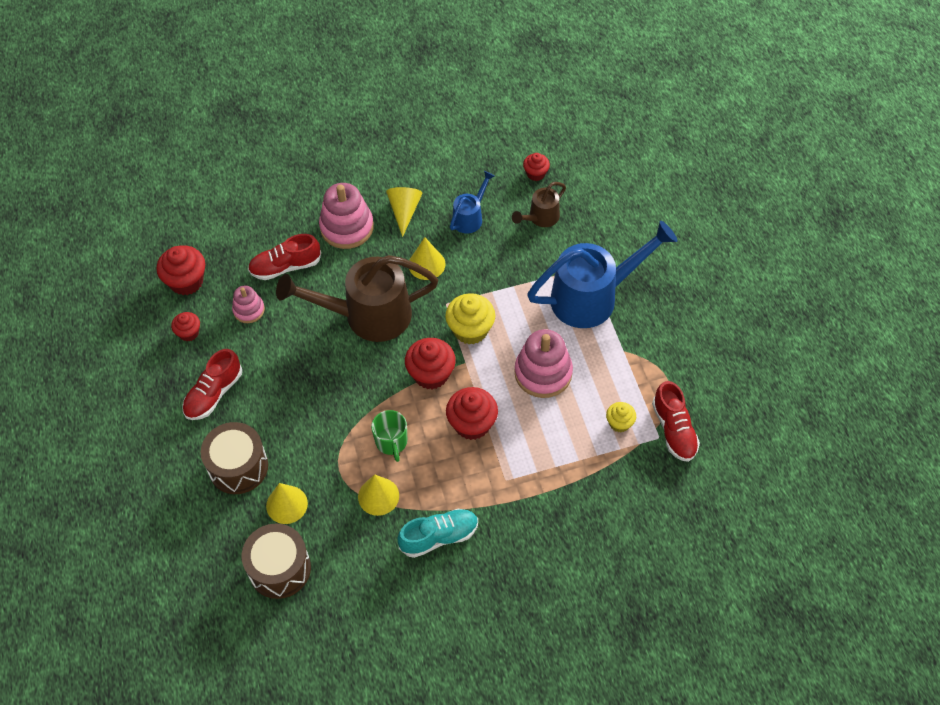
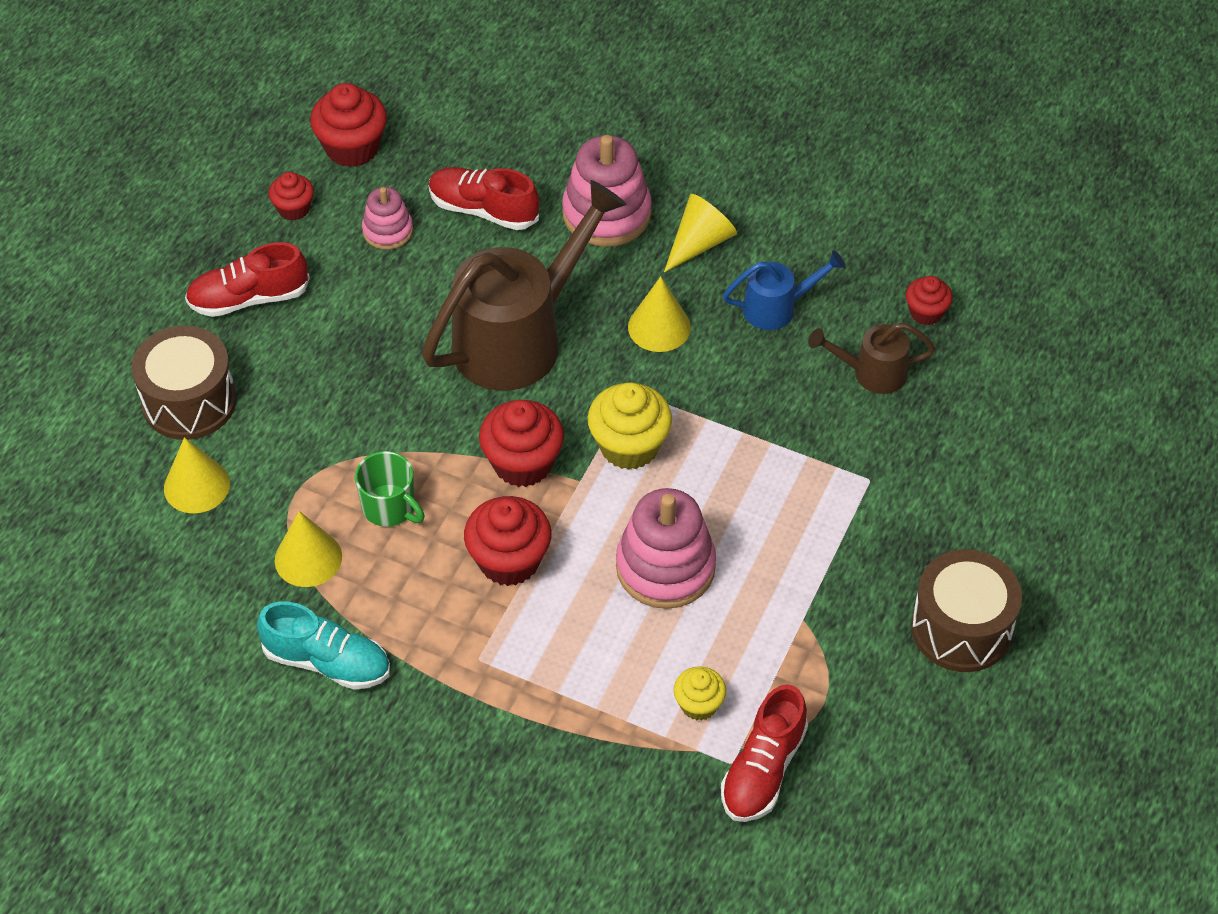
camera: 40 degrees right, 5 degrees down
brown drum [242,524,311,599] -> brown drum moved to [911,549,1022,672]
brown watering can [276,255,438,342] -> brown watering can turned 105 degrees clockwise [422,180,627,391]
green mug [371,410,407,462] -> green mug turned 75 degrees counterclockwise [355,451,425,527]
blue watering can [527,221,677,328] -> none

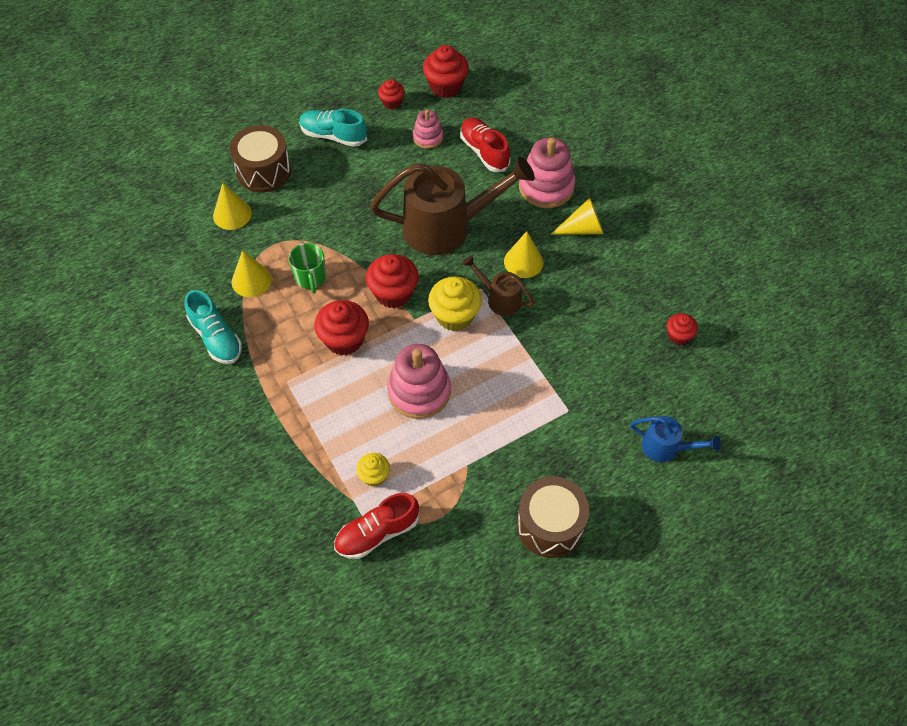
camera: 35 degrees right, 5 degrees up
red shoe [185,242,310,317] -> turquoise shoe [299,109,367,147]
blue watering can [723,250,846,330] -> blue watering can moved to [630,416,721,462]
brown watering can [808,322,935,394] -> brown watering can moved to [463,255,534,316]

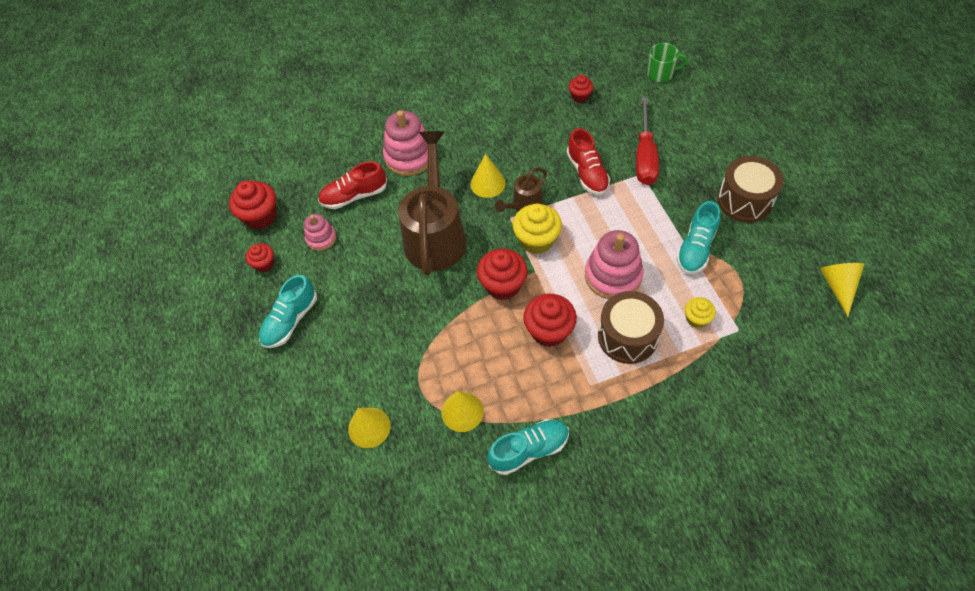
camera: 75 degrees left, 0 degrees up
brown drum [229,125,291,193] -> brown drum moved to [598,291,664,364]
green mug [289,243,326,294] -> green mug moved to [647,43,687,82]
red shoe [334,493,419,559] -> red shoe moved to [567,128,610,195]
yellow cone [551,198,604,234] -> yellow cone moved to [820,263,864,317]
blue watering can [630,416,721,462] -> none
none -> red screwdriver [636,97,659,185]
none -> turquoise shoe [676,201,720,274]

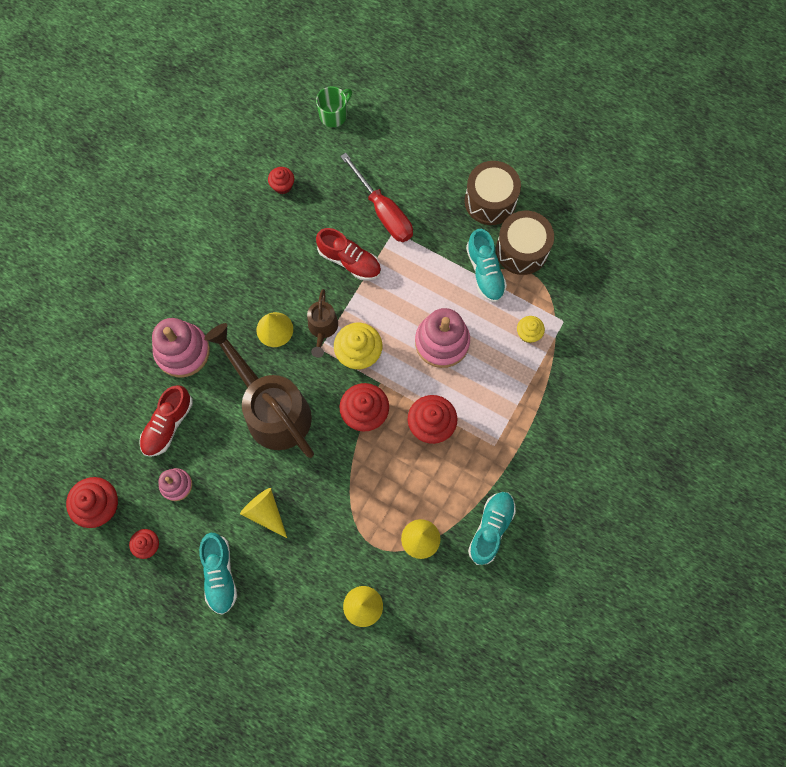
camera: 45 degrees left, 15 degrees up
brown drum [598,291,664,364] -> brown drum moved to [496,211,554,275]
yellow cone [820,263,864,317] -> yellow cone moved to [240,488,287,538]

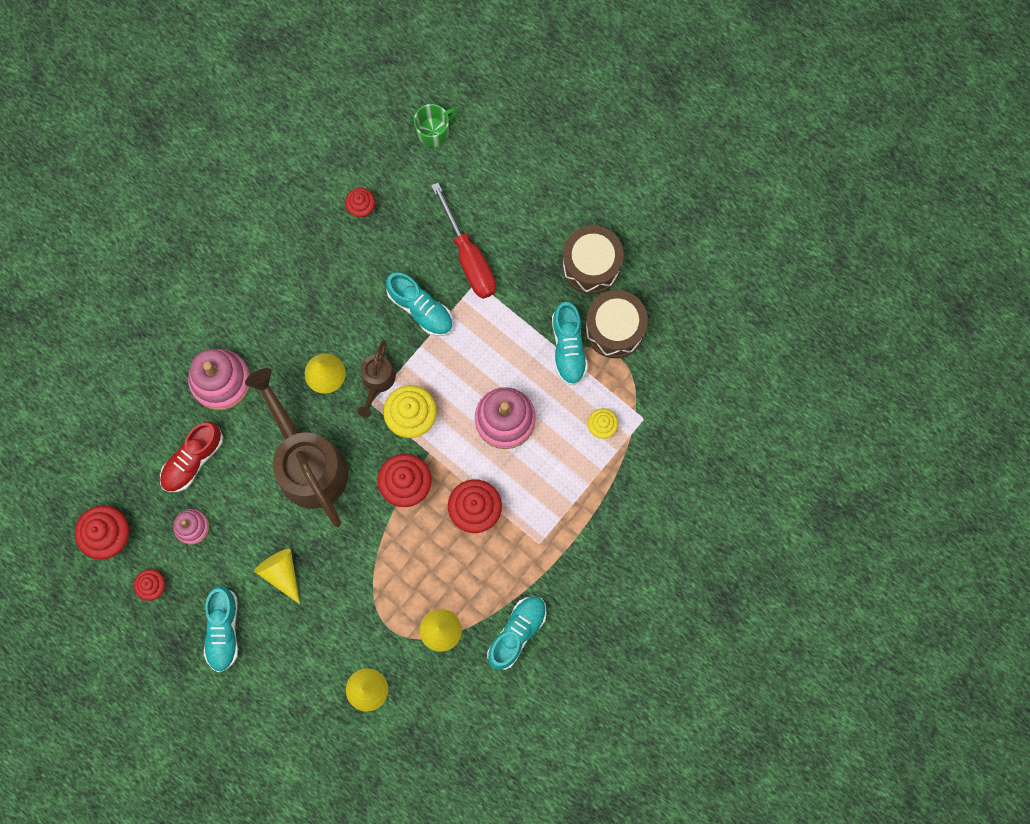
camera: 10 degrees right, 5 degrees up
red shoe [316,228,381,281] -> turquoise shoe [386,272,453,336]

